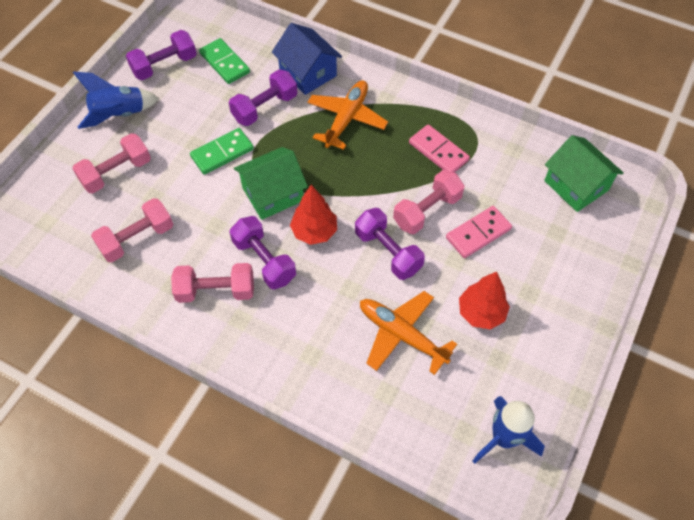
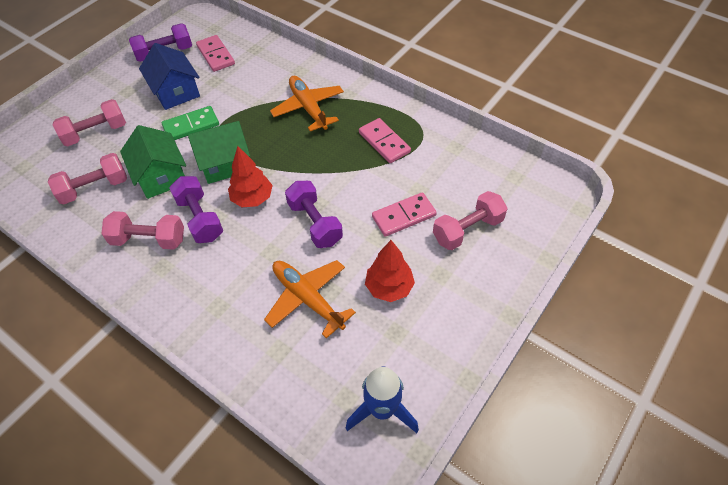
camera: 10 degrees right, 5 degrees down
blue rocket [73,71,159,129] -> none
green domino [199,38,250,84] -> pink domino [196,35,235,72]
purple dumbbell [229,70,297,126] -> none
blue house [272,23,342,95] -> blue house moved to [139,43,200,110]
orange plane [307,80,388,150] -> orange plane turned 60 degrees counterclockwise [270,76,344,131]
pink dumbbell [393,170,465,234] -> pink dumbbell moved to [433,191,508,250]
green house [544,135,624,212] -> green house moved to [120,125,186,199]

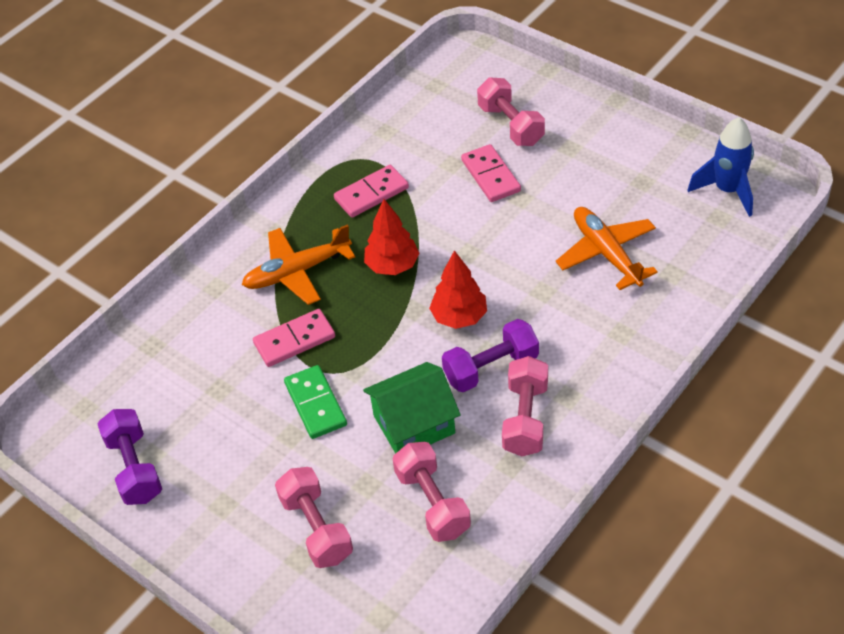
camera: 85 degrees left, 5 degrees down
blue house [139,43,200,110] -> none
green house [188,121,250,184] -> none
pink domino [196,35,235,72] -> pink domino moved to [253,309,335,367]
orange plane [264,260,356,338] -> orange plane turned 105 degrees clockwise [556,207,658,290]
purple dumbbell [285,181,343,248] -> none
red tree [365,240,415,302] -> red tree moved to [364,199,419,275]

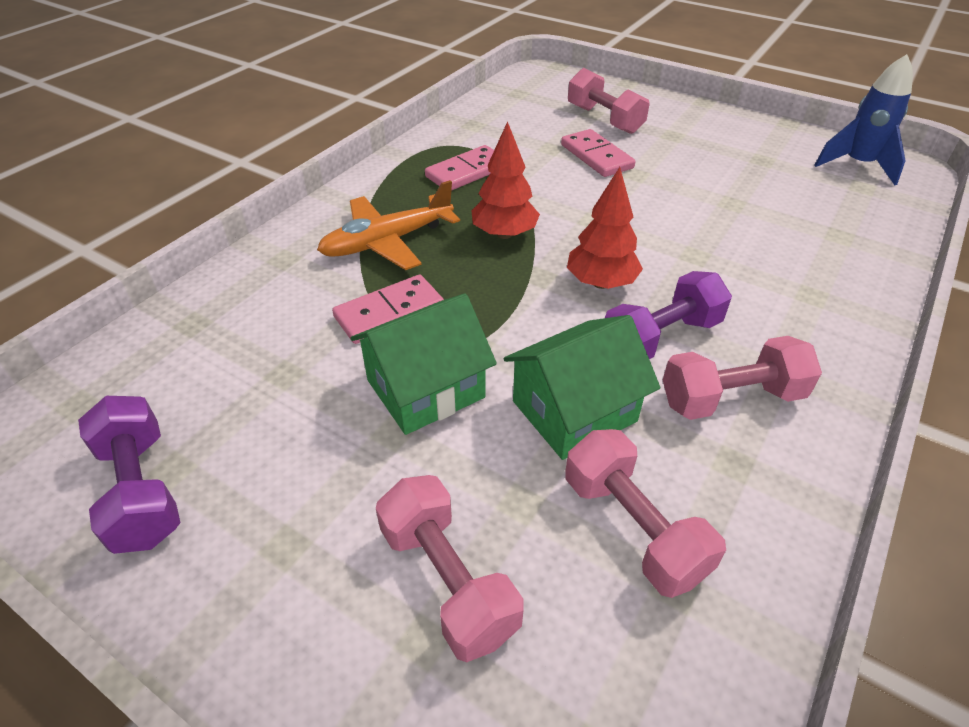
camera: 10 degrees left, 5 degrees down
green domino [284,365,347,439] -> green house [351,293,497,435]
pink dumbbell [502,356,548,456] -> pink dumbbell turned 75 degrees clockwise [663,336,822,420]
orange plane [556,207,658,290] -> none

